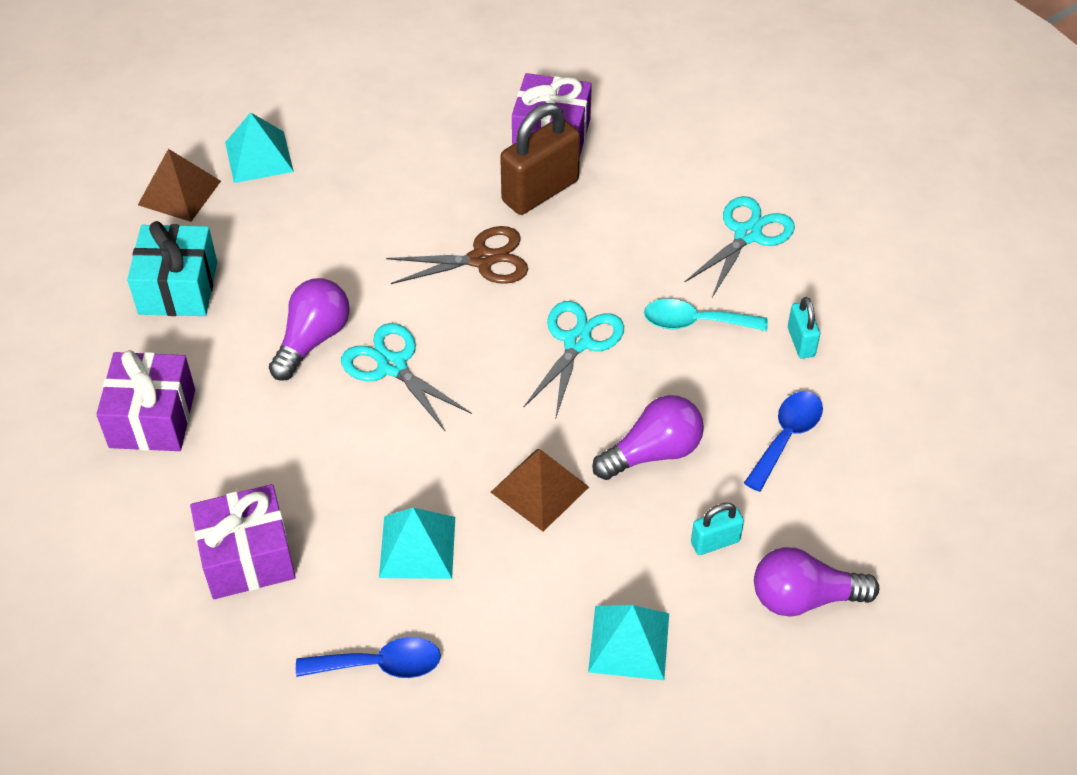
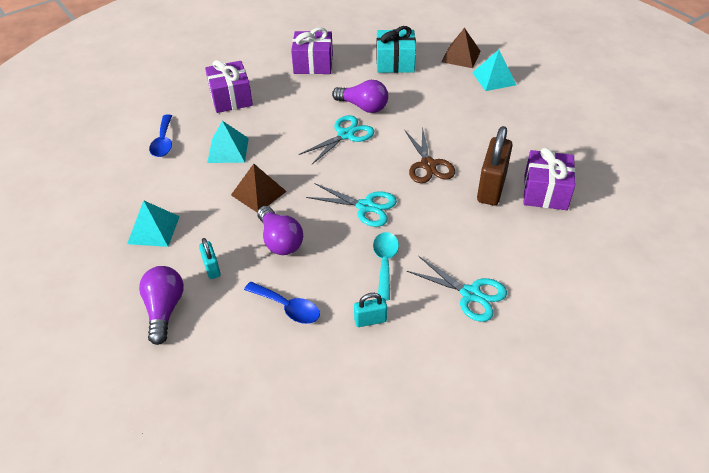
camera: 90 degrees right, 5 degrees down
brown padlock [500,103,580,215] -> brown padlock turned 60 degrees clockwise [477,126,513,206]

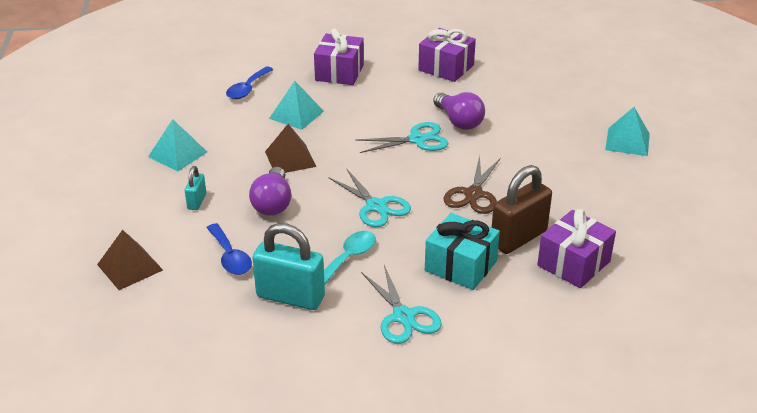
camera: 30 degrees right, 10 degrees down
purple light bulb [139,266,184,345] -> none
turquoise padlock [354,293,387,327] -> turquoise padlock [252,223,325,310], size x1.98
turquoise gift [376,26,416,73] -> turquoise gift moved to [425,213,500,290]
brown pyramid [441,28,481,68] -> brown pyramid moved to [97,230,163,290]

